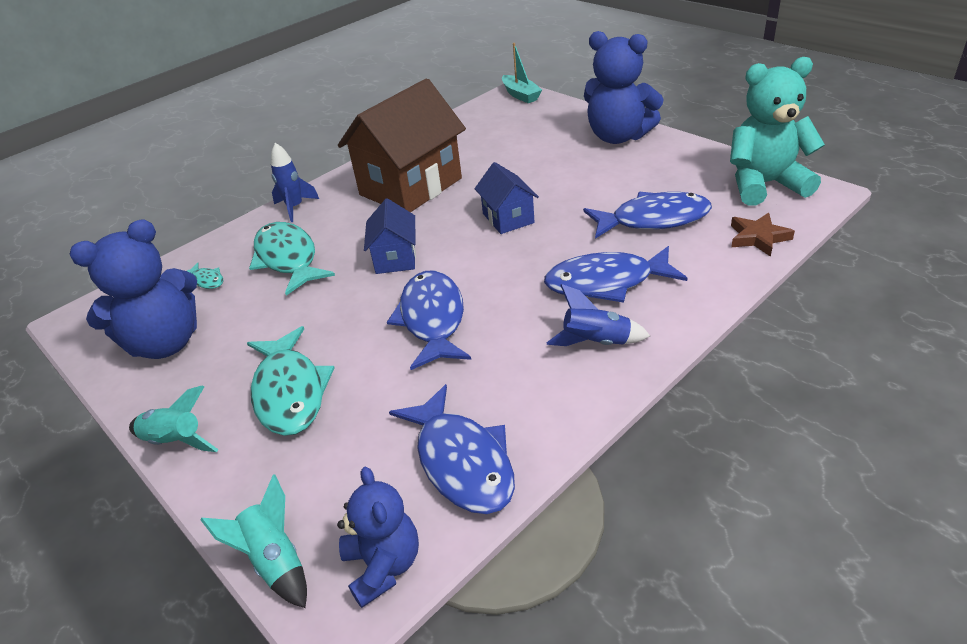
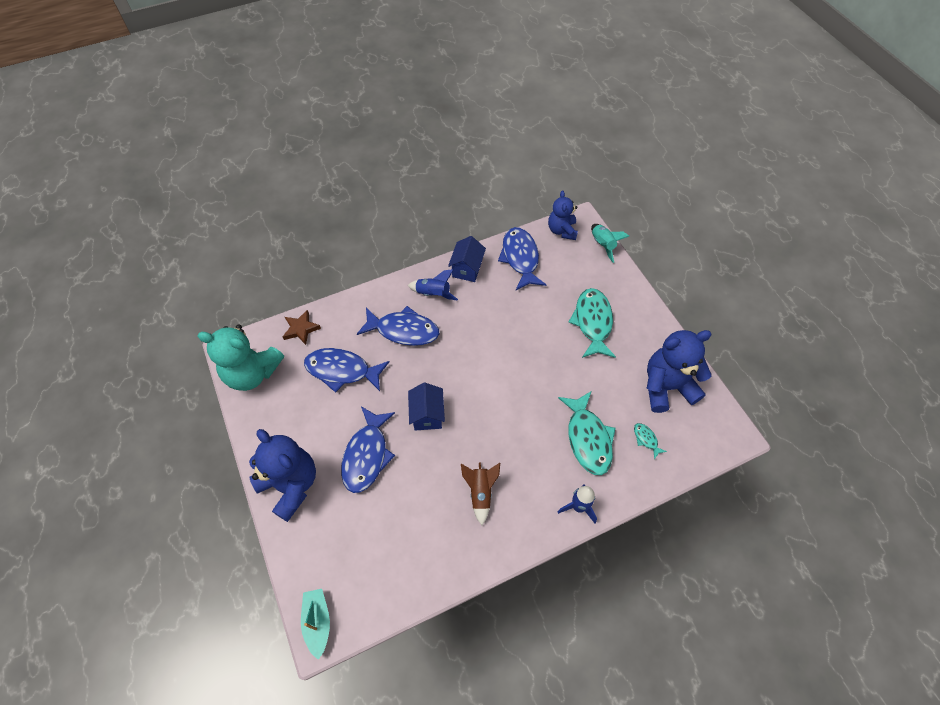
camera: 165 degrees left, 20 degrees up
turquoise rocket [129,386,219,452] -> none
brown house [338,78,466,212] -> brown rocket [461,462,500,525]
blue house [364,198,416,274] -> blue house moved to [448,236,486,282]
blue fish [387,271,471,370] -> blue fish moved to [341,406,395,493]

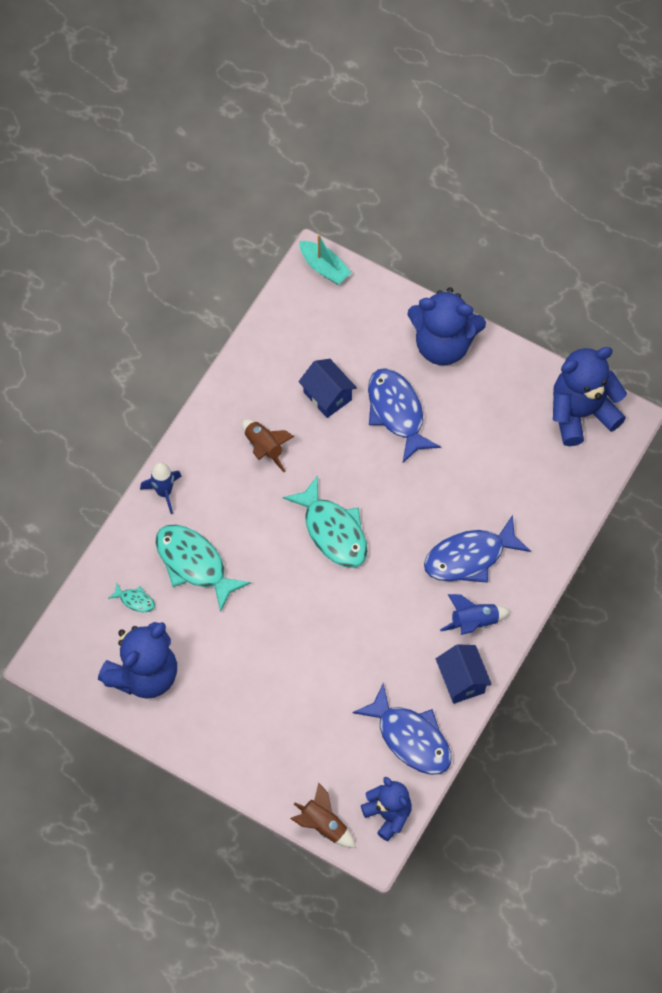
camera: 145 degrees right, 5 degrees up
turquoise teddy bear [198,324,284,391] -> blue teddy bear [553,347,627,446]
brown star [282,310,321,345] -> none
blue fish [304,348,389,393] -> none
blue house [408,383,445,431] -> blue house moved to [299,359,357,418]
turquoise fish [569,288,616,358] -> turquoise fish moved to [283,475,368,568]
turquoise rocket [591,224,629,263] -> brown rocket [290,782,356,848]

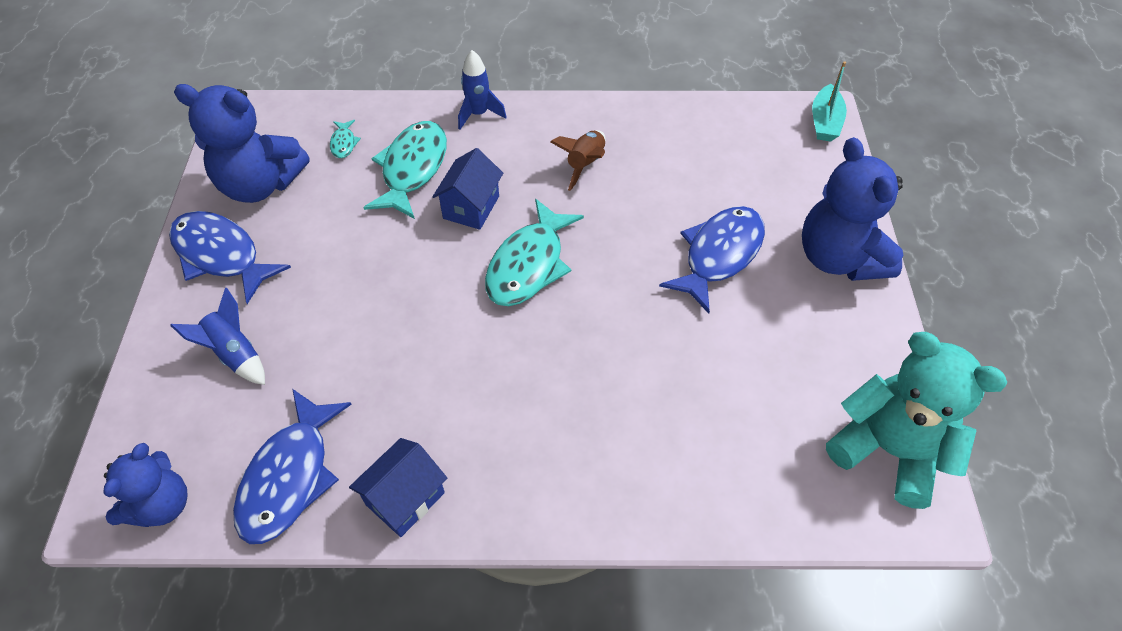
camera: 60 degrees right, 10 degrees down
brown rocket [290,782,356,848] -> none
blue house [299,359,357,418] -> blue house moved to [432,148,503,230]
blue fish [424,515,531,583] -> blue fish moved to [169,211,291,304]
blue rocket [440,594,511,635] -> blue rocket moved to [170,288,265,385]
blue teddy bear [553,347,627,446] -> turquoise teddy bear [826,332,1007,509]

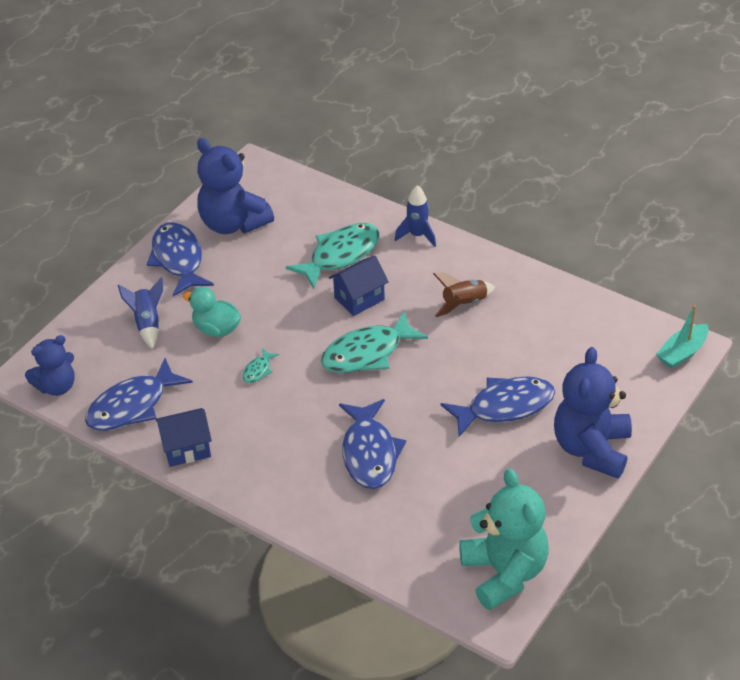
camera: 35 degrees right, 10 degrees down
turquoise fish [330,120,361,158] -> turquoise fish moved to [242,348,279,383]
none -> turquoise duck [183,287,241,337]
none -> blue fish [339,399,406,489]

